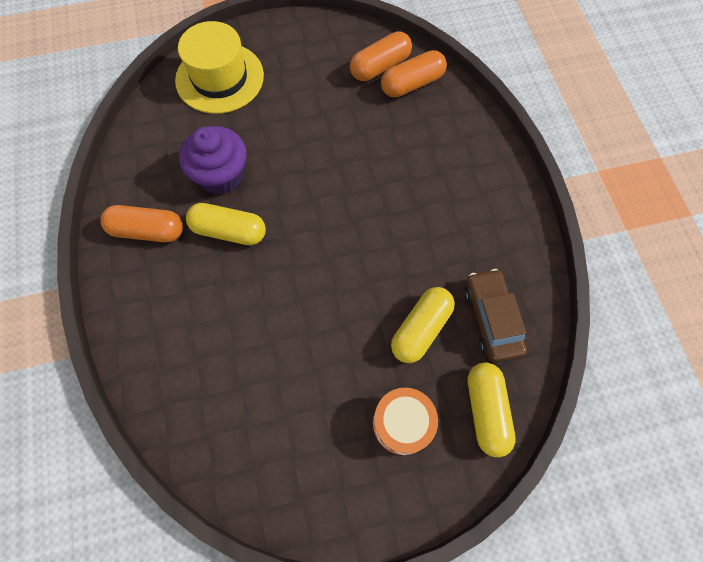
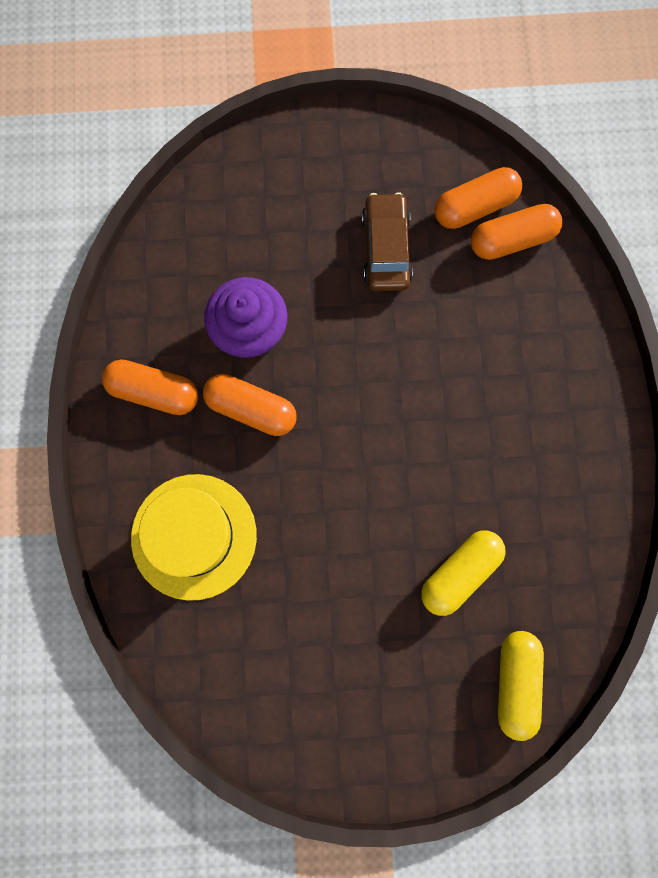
camera: 10 degrees right, 10 degrees up
yellow hat [175,21,264,114] -> yellow hat moved to [131,474,257,601]
yellow capsule [186,203,266,245] -> orange capsule [203,374,297,436]
orange drum [373,388,438,455] -> none
brown car [464,269,527,362] -> brown car moved to [362,192,413,291]

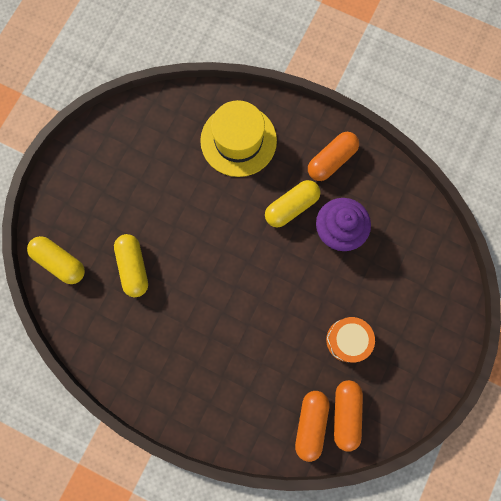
camera: 120 degrees right, 0 degrees up
orange capsule [203,374,297,436] -> yellow capsule [265,180,321,227]
brown car [362,192,413,291] -> orange drum [326,317,375,362]

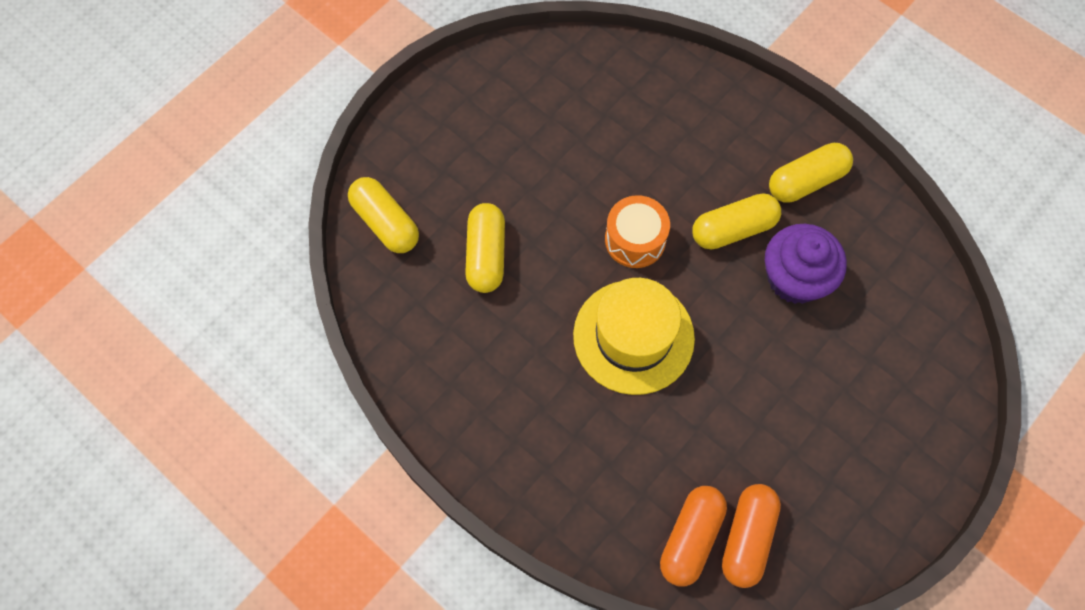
camera: 15 degrees right, 10 degrees down
yellow hat [200,100,277,177] -> yellow hat moved to [573,278,695,395]
orange capsule [308,132,359,181] -> yellow capsule [769,143,853,203]
orange drum [326,317,375,362] -> orange drum moved to [605,195,670,268]

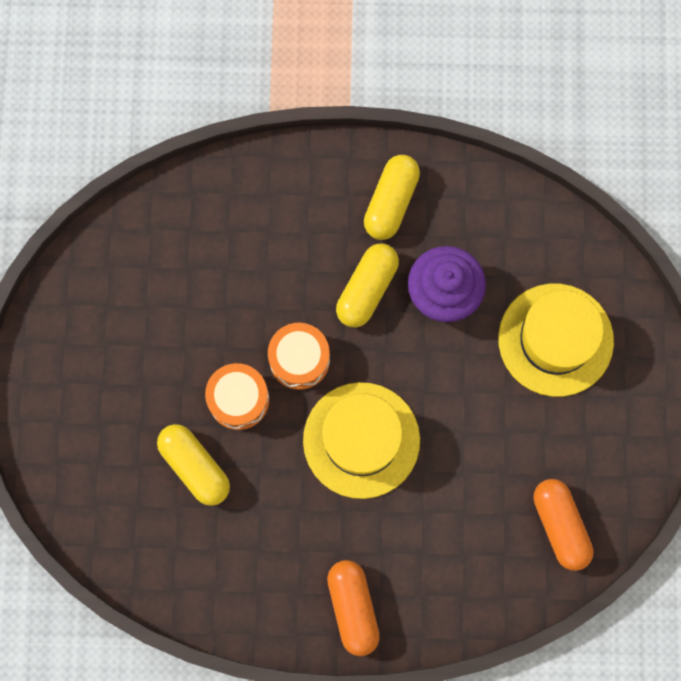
camera: 40 degrees left, 10 degrees up
yellow capsule [348,177,419,253] -> none
orange capsule [660,486,727,587] -> orange capsule moved to [327,560,380,656]
none -> orange drum [205,363,269,430]
none -> yellow hat [498,284,614,397]

